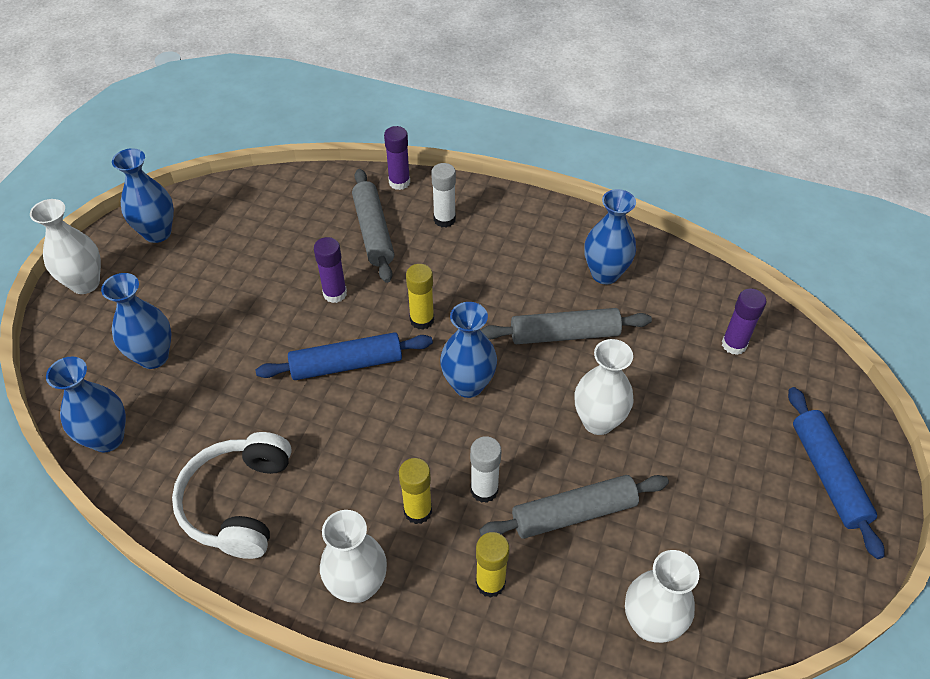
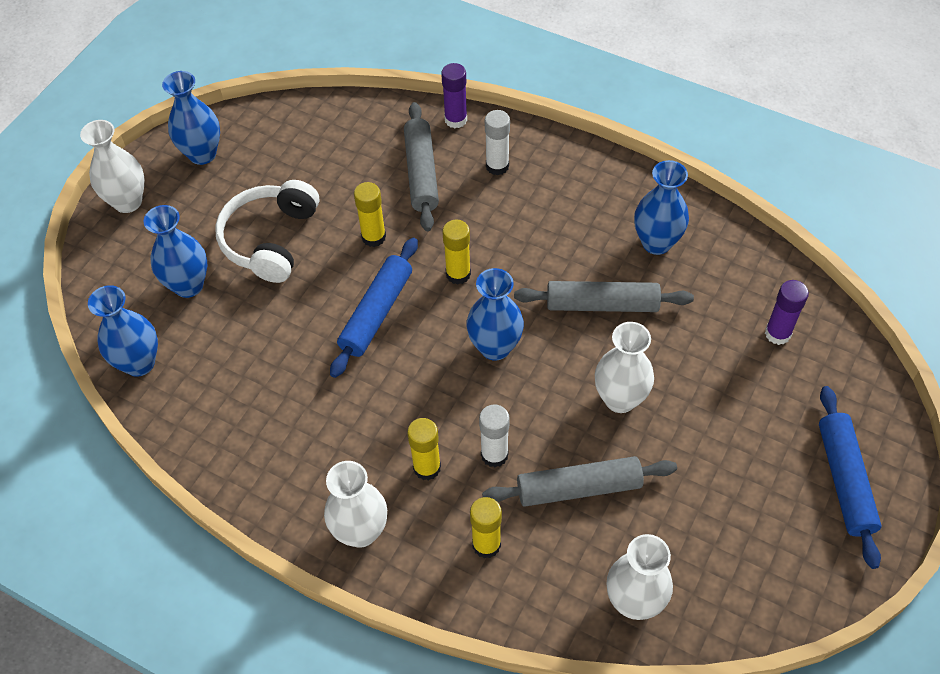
camera: 10 degrees right, 5 degrees up
white headphones [172,432,292,559] -> white headphones moved to [215,180,319,283]
blue rolling pin [255,332,433,380] -> blue rolling pin turned 60 degrees counterclockwise [330,238,418,378]
purple glue stick [314,237,347,303] -> yellow glue stick [354,182,386,247]

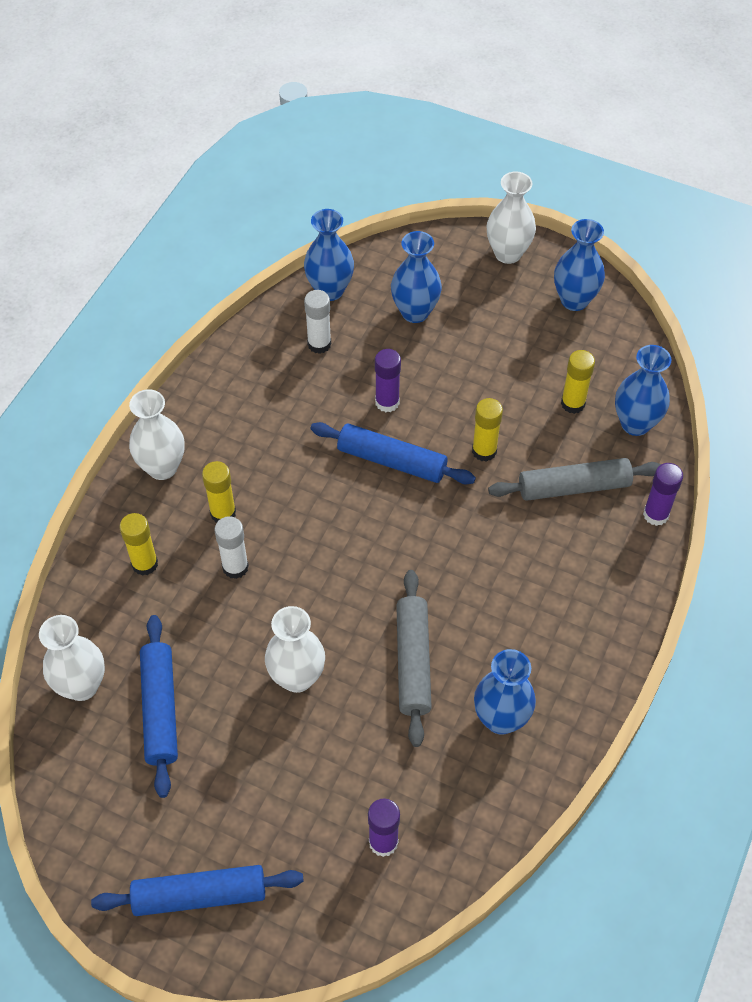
camera: 85 degrees right, 0 degrees up
white headphones [215,180,319,283] -> none
yellow glue stick [442,219,471,285] -> yellow glue stick moved to [561,350,595,414]
blue vase [466,268,524,361] -> blue vase moved to [615,345,671,436]
grey rolling pin [482,456,677,507] -> none
white glue stick [485,110,510,175] -> white glue stick moved to [304,290,331,354]
none -> blue rolling pin [140,615,178,798]
none -> purple glue stick [375,349,401,412]

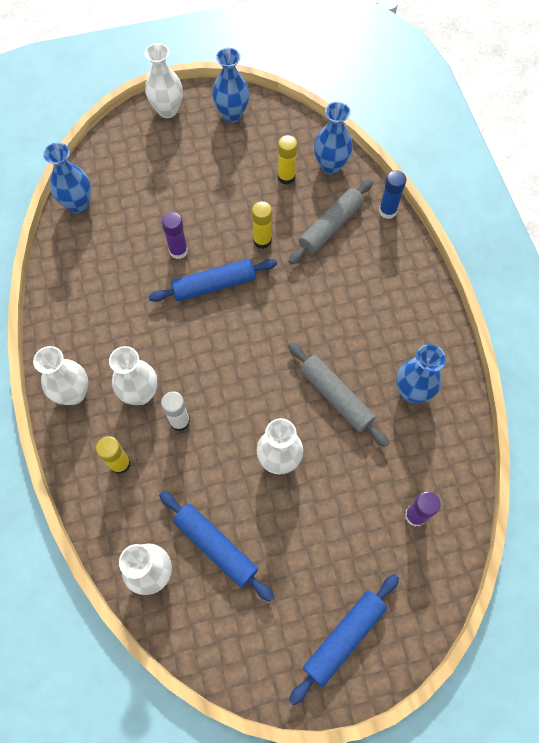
camera: 40 degrees left, 10 degrees up
yellow glue stick [202,461,236,523] -> white vase [109,346,158,405]
white glue stick [304,290,331,354] -> none
blue vase [391,231,442,323] -> none
purple glue stick [643,463,683,526] -> blue glue stick [379,170,406,219]

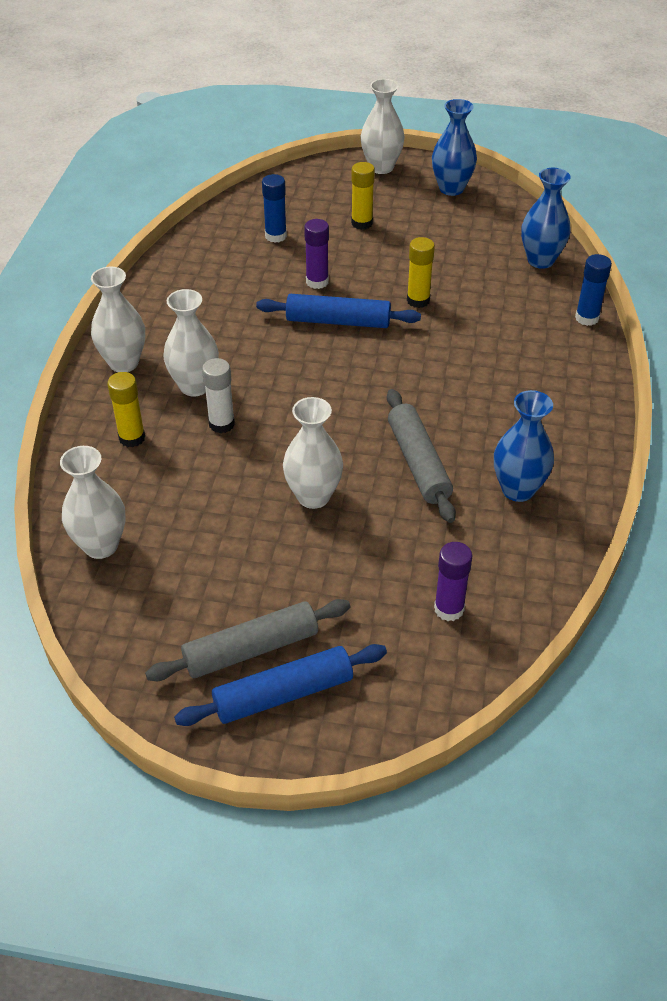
camera: 25 degrees right, 20 degrees down
blue vase [43,142,91,213] -> none
blue rolling pin [159,491,274,602] -> none
yellow glue stick [278,135,298,185] -> yellow glue stick moved to [351,162,375,230]
grey rolling pin [288,179,373,264] -> grey rolling pin moved to [145,599,350,681]
none -> blue glue stick [262,174,287,243]

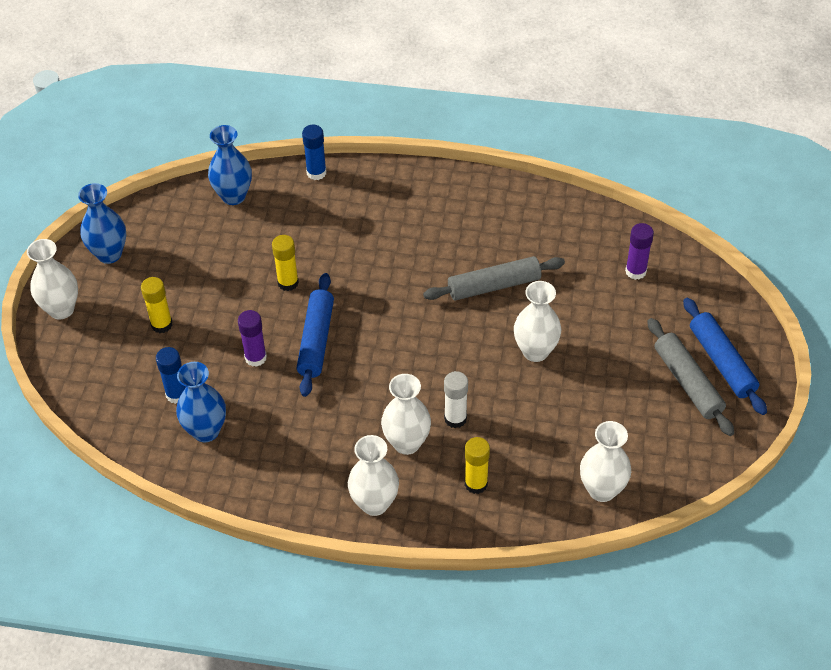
camera: 90 degrees left, 5 degrees up
blue vase [494,390,554,502] -> blue vase moved to [176,362,226,442]

